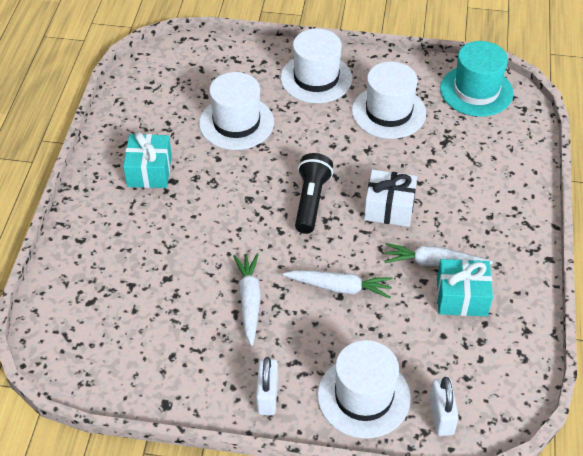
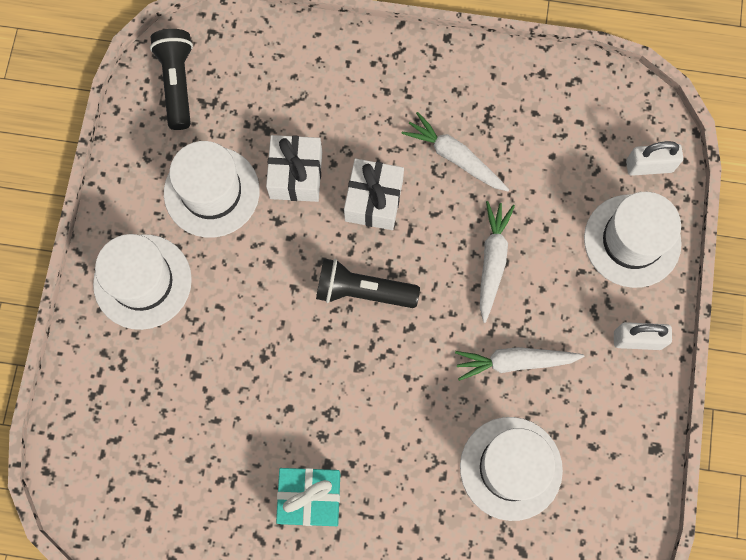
camera: 90 degrees left, 25 degrees up
white hat [199,72,274,150] -> white hat moved to [460,417,563,521]
white carrot [384,243,493,266] -> white carrot turned 120 degrees clockwise [401,112,509,191]
turquoise gift [437,259,493,316] -> none
turquoise hat [440,41,514,116] -> black flashlight [150,29,193,130]
none -> white gift [266,135,322,202]

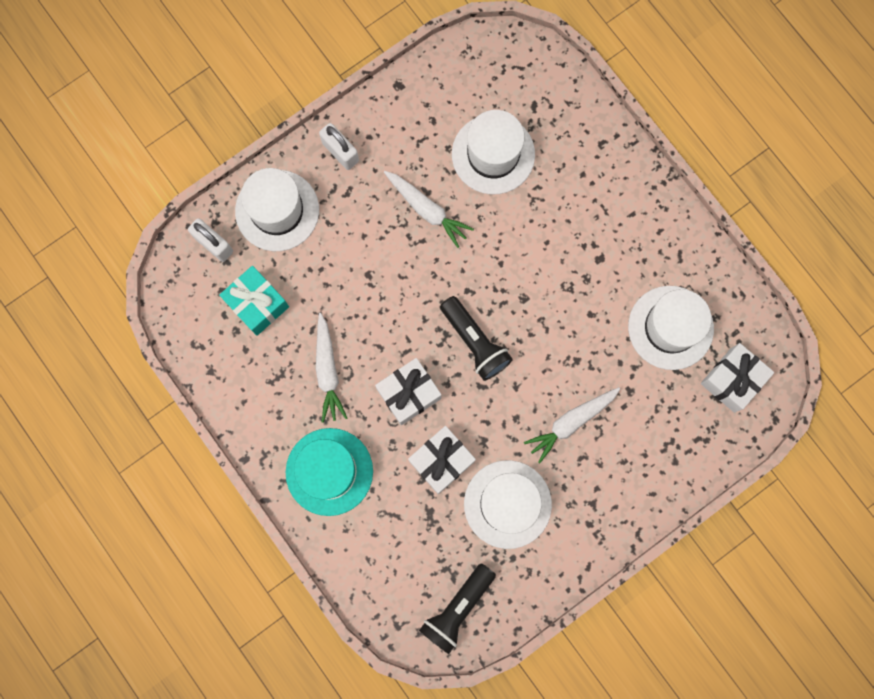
camera: 135 degrees left, 5 degrees up
white hat [93,234,192,330] -> white hat moved to [628,286,714,370]
turquoise gift [276,468,340,526] -> turquoise gift moved to [219,266,289,336]
white carrot [480,201,515,323] -> white carrot moved to [524,387,621,463]
none -> turquoise hat [286,428,373,516]
none -> white gift [701,343,774,413]

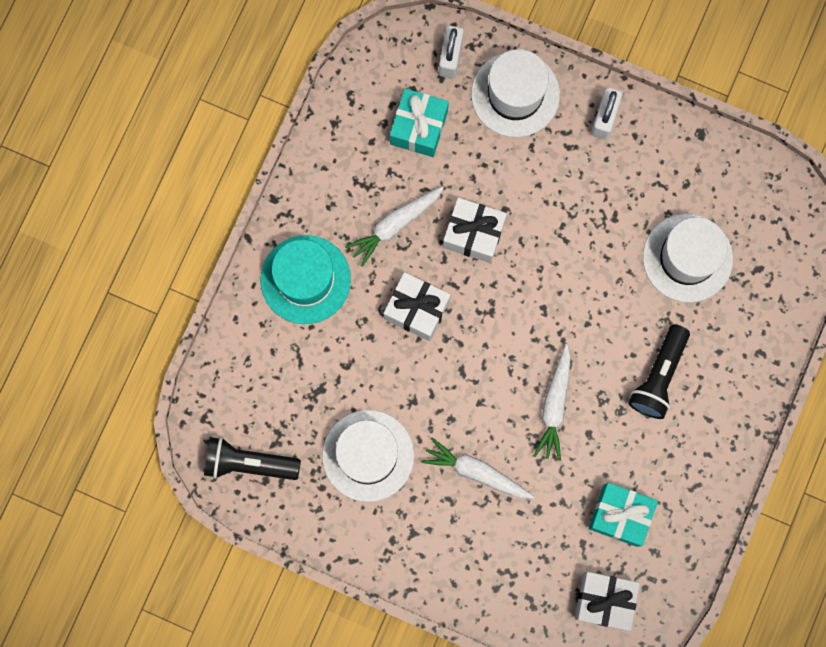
camera: 60 degrees right, 0 degrees up
white carrot [384,171,474,248] -> white carrot moved to [534,344,571,461]
white gift [408,426,476,494] -> white gift moved to [443,198,507,263]
black flashlight [440,296,513,381] -> black flashlight moved to [628,324,690,419]
white hat [628,286,714,370] -> turquoise gift [589,483,658,547]

